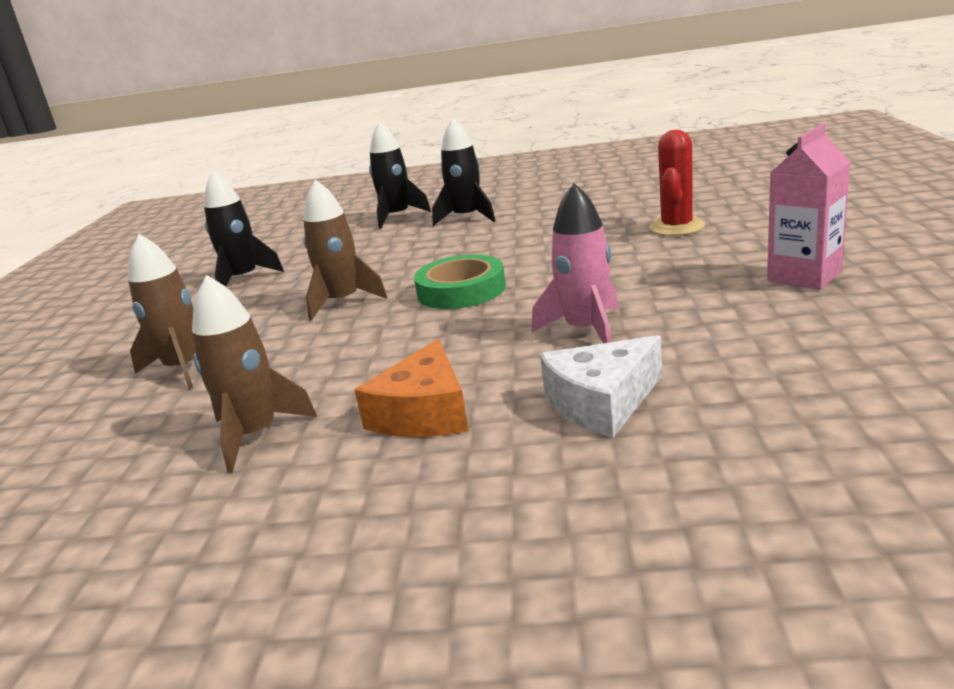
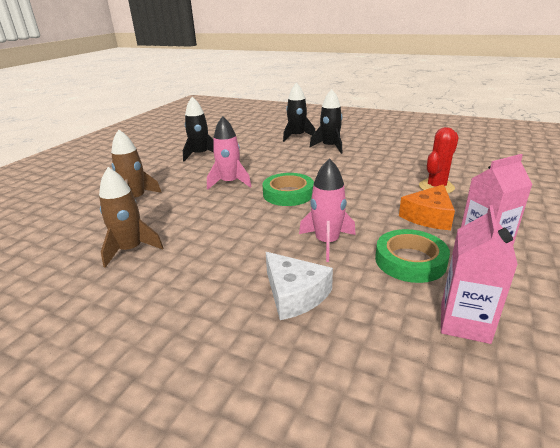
camera: 20 degrees right, 5 degrees up
brown rocket [303,180,388,321] -> pink rocket [207,116,252,190]
orange cheese [355,339,469,437] -> orange cheese moved to [399,184,455,230]
white cheese [540,335,662,437] -> white cheese turned 120 degrees counterclockwise [266,252,333,320]
none -> green tape [375,229,450,283]
none -> pink carton [441,205,518,344]

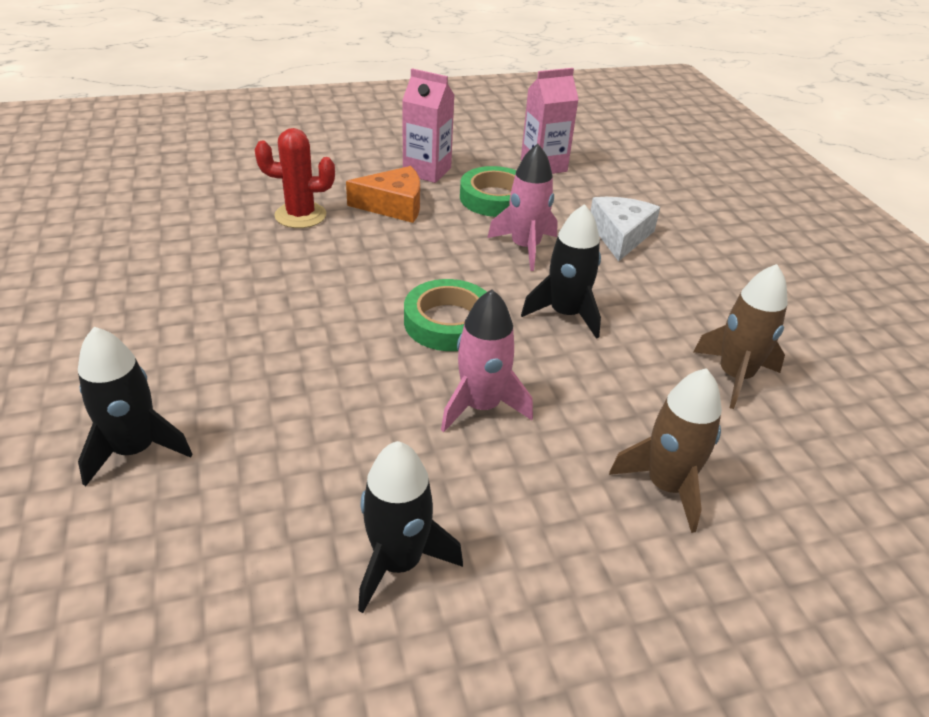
camera: 135 degrees left, 10 degrees up
black rocket [309,89,342,154] -> black rocket moved to [521,204,601,339]

